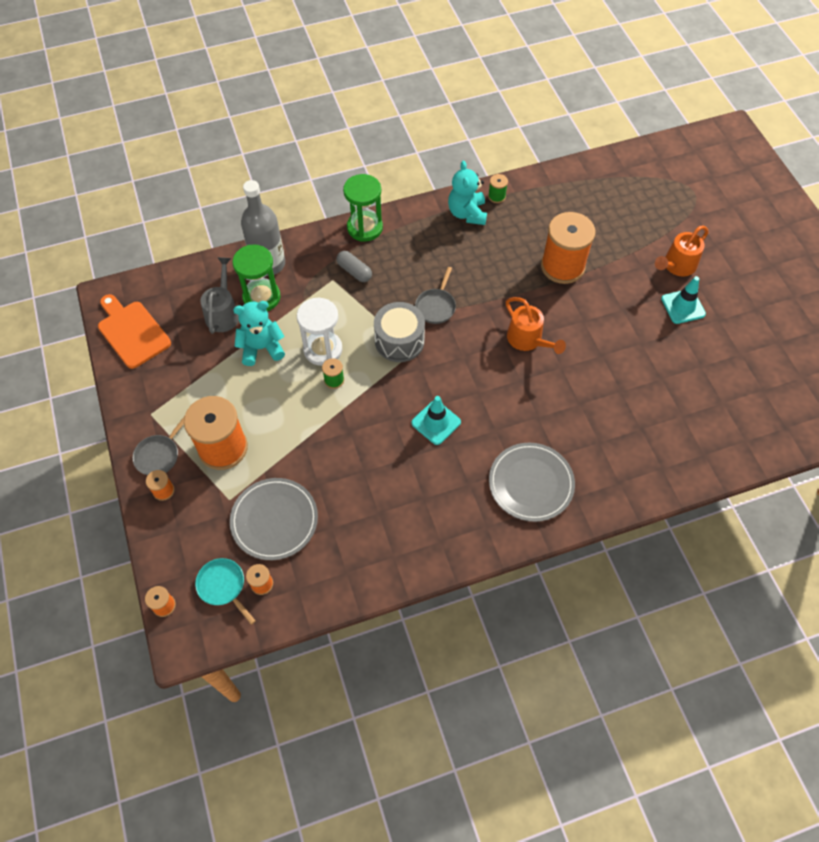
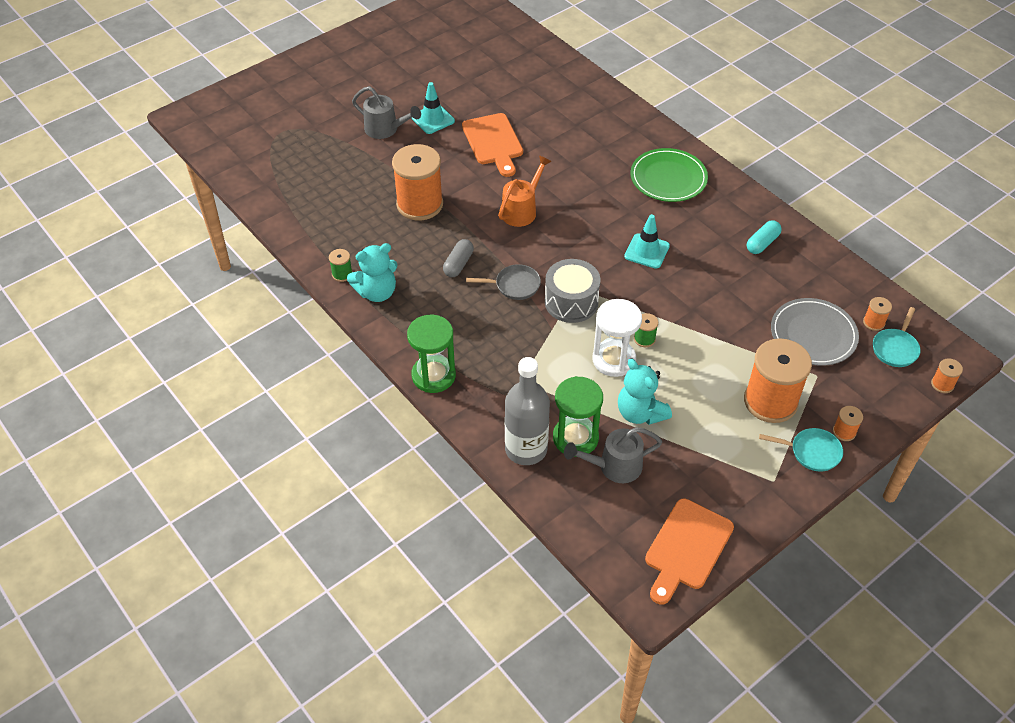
camera: 110 degrees left, 10 degrees down
grey pan [132,417,184,475] -> turquoise pan [759,428,843,472]
grey capsule [336,251,372,282] -> grey capsule moved to [443,239,474,277]
grey plate [489,443,575,522] -> green plate [631,148,708,202]
orange watering can [655,225,708,276] -> grey watering can [352,86,421,139]
none -> orange cutting board [462,113,523,177]
none -> turquoise capsule [747,220,782,254]

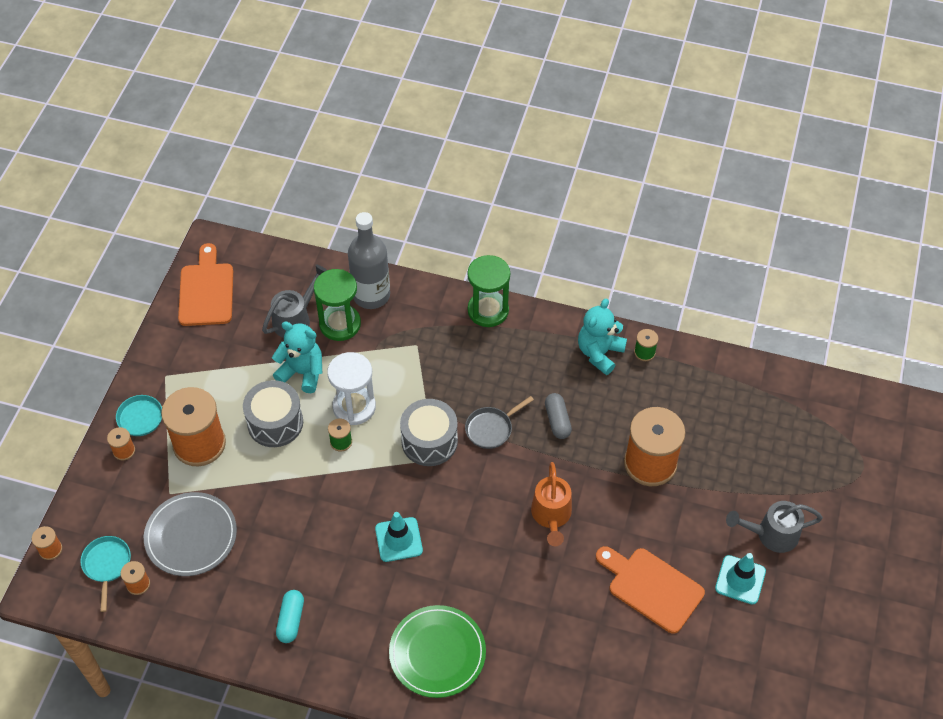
camera: 145 degrees right, 5 degrees up
none -> grey drum [243,380,303,447]

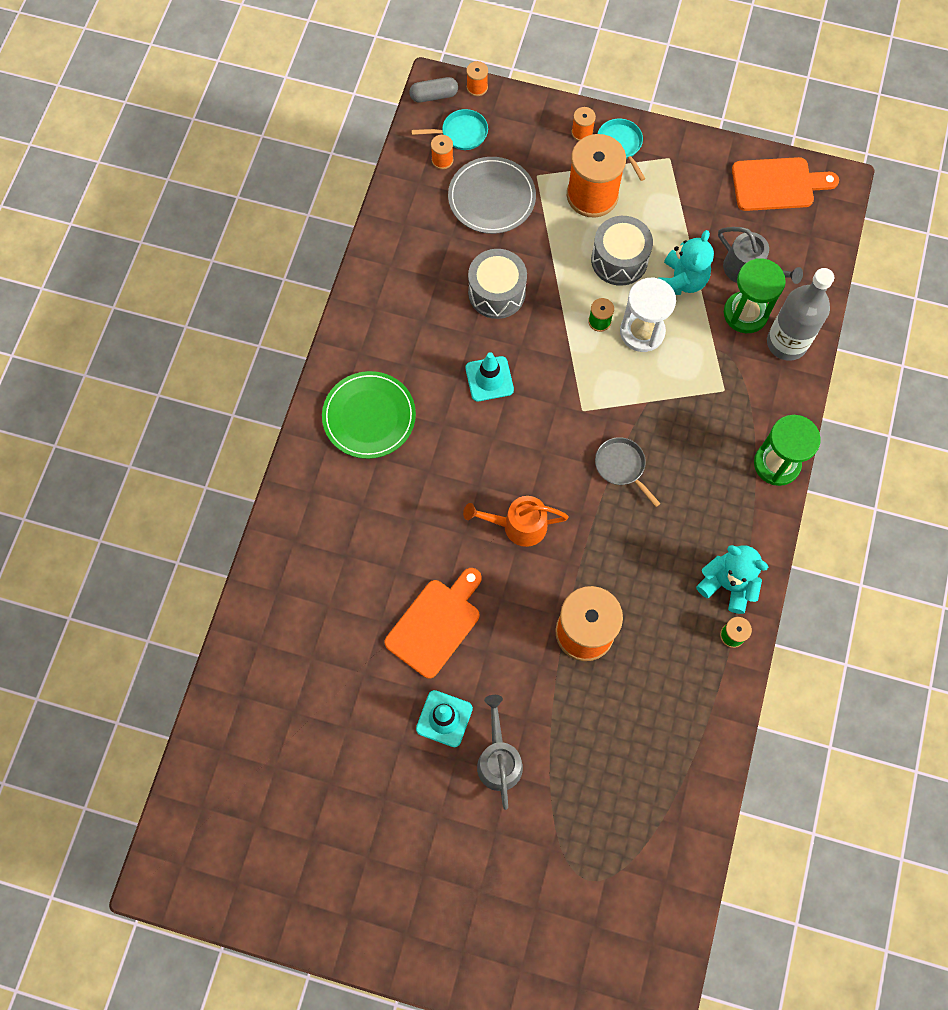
camera: 90 degrees right, 15 degrees up
turquoise capsule [276,590,304,643] -> none
grey drum [400,399,458,466] -> grey drum moved to [468,249,527,319]
grey capsule [545,393,572,439] -> grey capsule moved to [409,77,458,102]

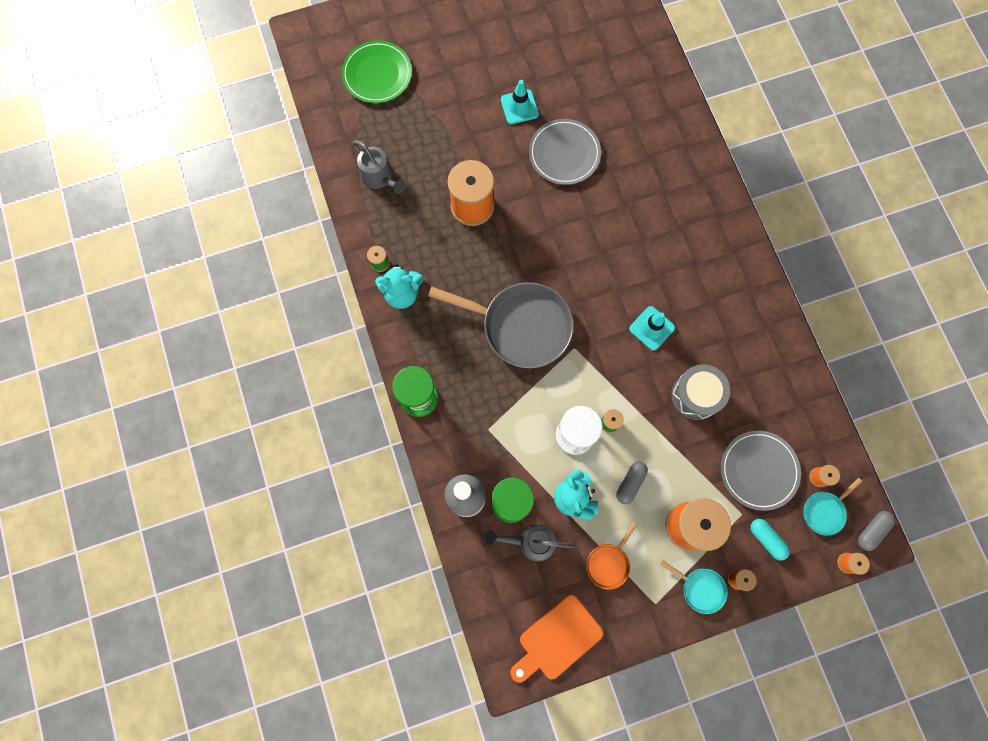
camera: 145 degrees right, 5 degrees up
green plate [322,371,416,459] -> green plate moved to [342,41,412,103]
orange cutting board [384,568,482,679] -> grey plate [529,119,601,185]
orange watering can [463,496,569,547] -> none
grey watering can [477,695,523,810] -> grey watering can moved to [353,141,406,194]
grey drum [591,216,653,286] -> grey capsule [616,462,648,504]
grey pan [595,437,661,507] -> grey pan [428,282,574,369], size x2.18
none -> orange pan [586,522,637,589]
none -> turquoise capsule [750,519,790,561]

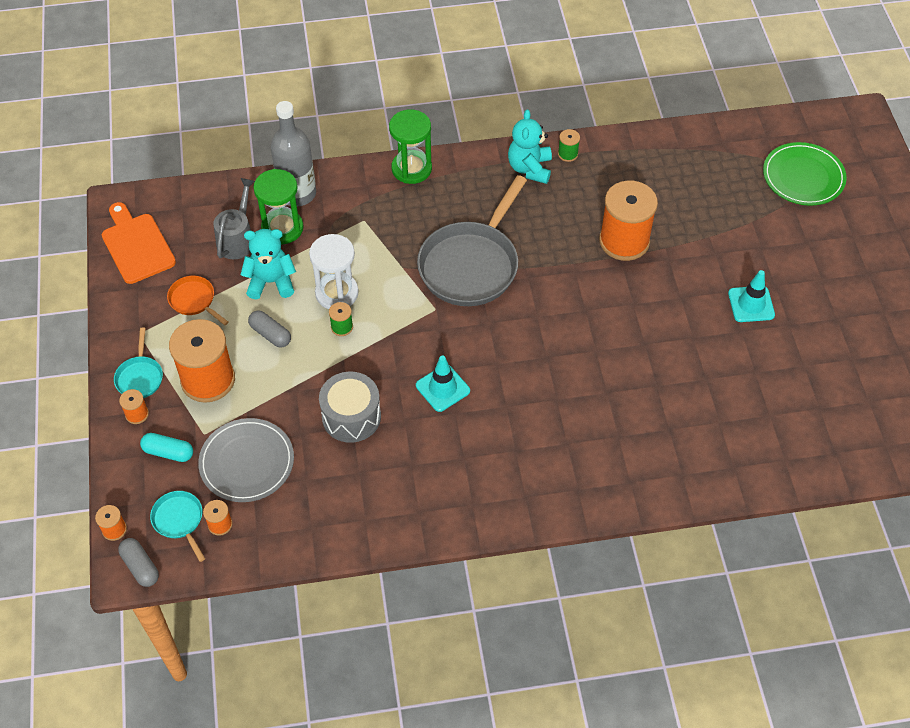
camera: 100 degrees right, 20 degrees down
grey watering can [353,141,406,194] -> none
grey plate [529,119,601,185] -> none
turquoise pan [660,560,728,614] -> turquoise pan turned 45 degrees counterclockwise [114,328,163,398]
turquoise capsule [750,519,790,561] -> turquoise capsule turned 45 degrees clockwise [140,433,193,462]

